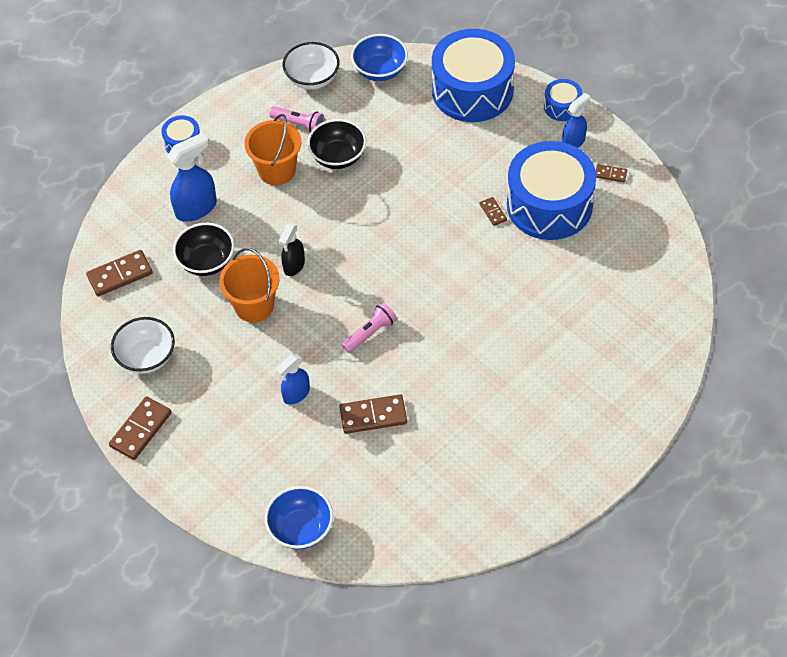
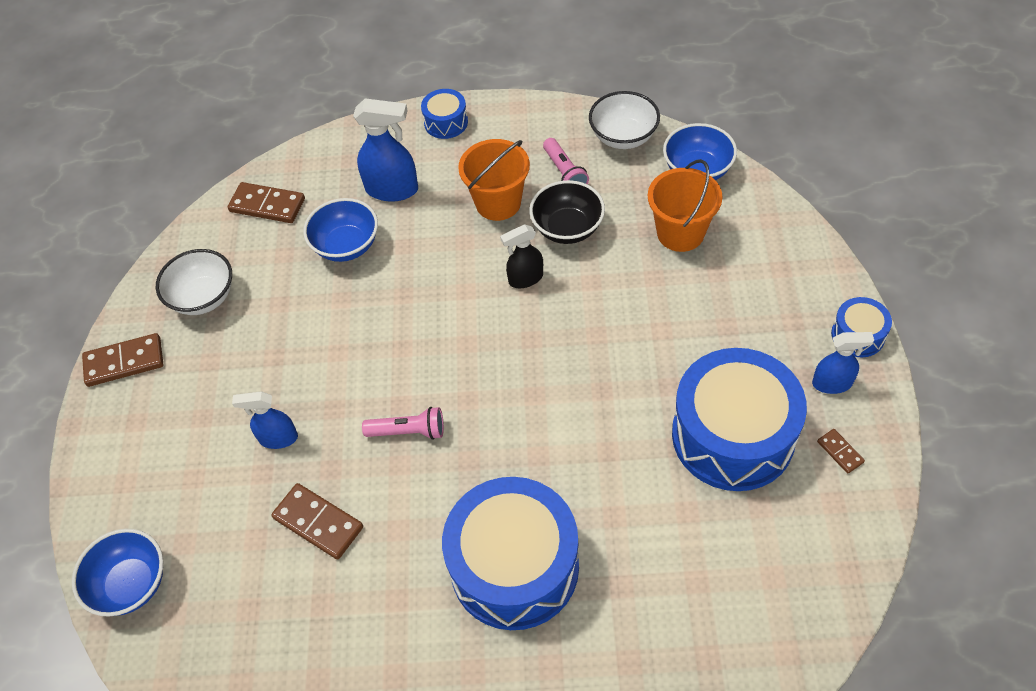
camera: 45 degrees right, 0 degrees up
black bowl [173,223,234,276] -> blue bowl [303,198,378,262]
orange bucket [219,248,280,323] -> orange bucket moved to [648,159,723,252]
black spray bottle [279,223,305,276] -> black spray bottle moved to [500,224,543,288]
blue drum [432,29,515,122] -> blue drum moved to [442,477,579,630]
brown domino [480,197,507,226] -> none

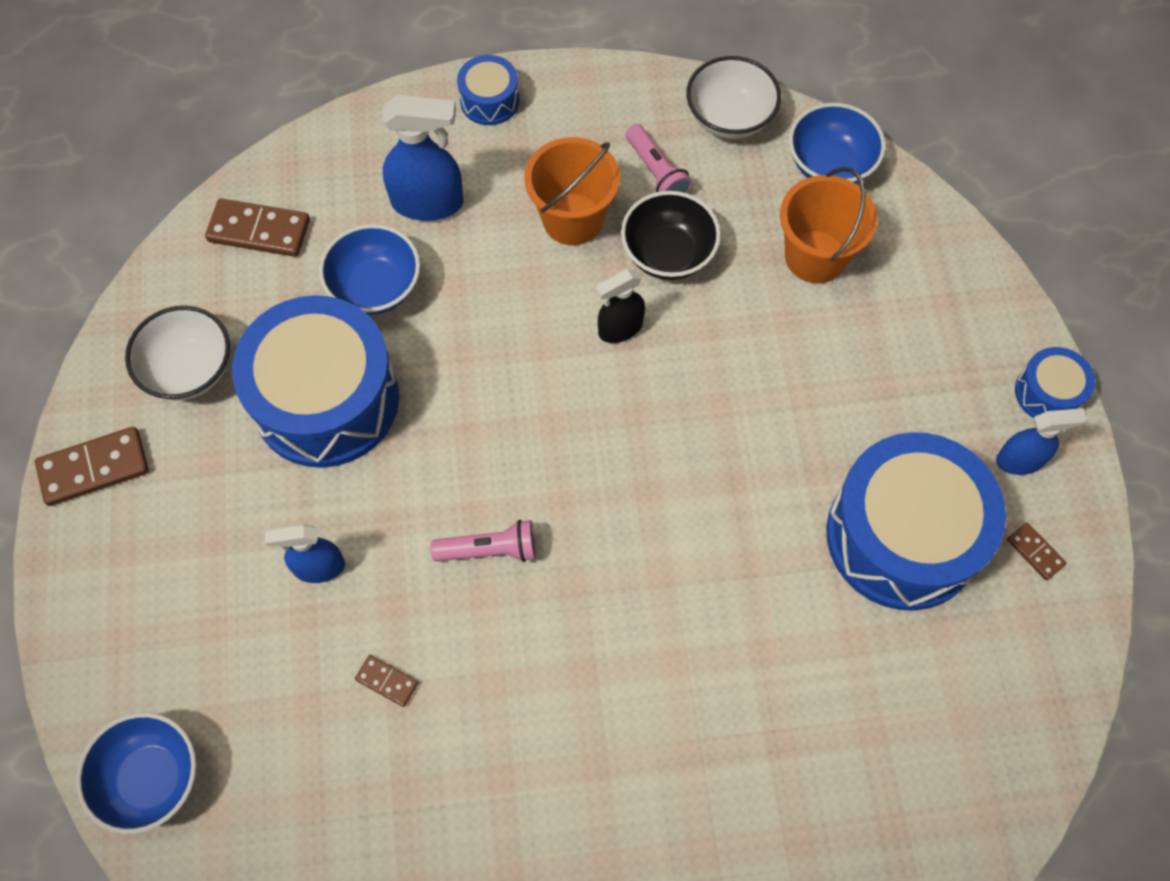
camera: 10 degrees left, 10 degrees up
brown domino [271,483,363,560] -> brown domino [355,655,419,707], size x0.53
blue drum [442,477,579,630] -> blue drum moved to [232,295,399,468]

